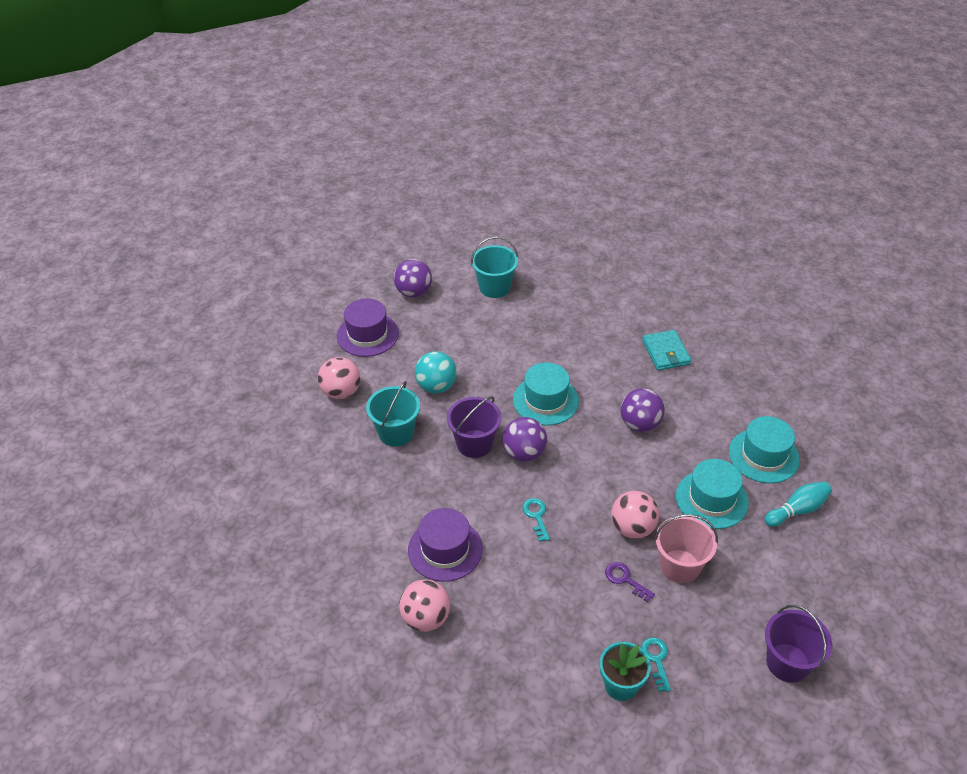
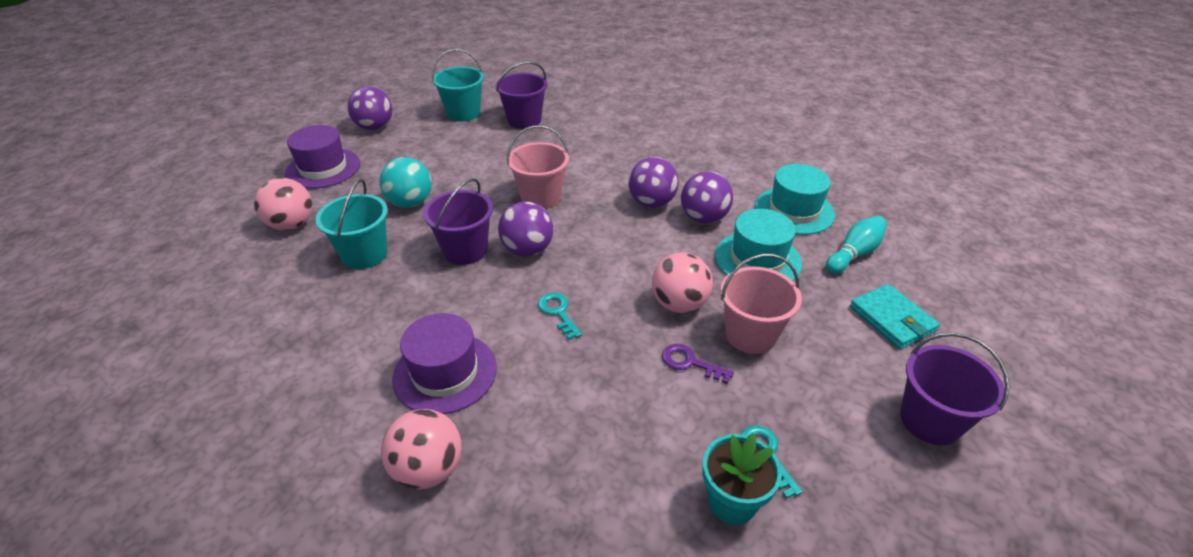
camera: 15 degrees left, 5 degrees down
turquoise hat [513,362,579,426] -> pink bucket [507,125,569,209]
turquoise wallet [642,330,691,370] -> turquoise wallet moved to [850,284,940,349]
none -> purple bucket [495,61,547,129]
none -> purple ball [681,172,733,224]

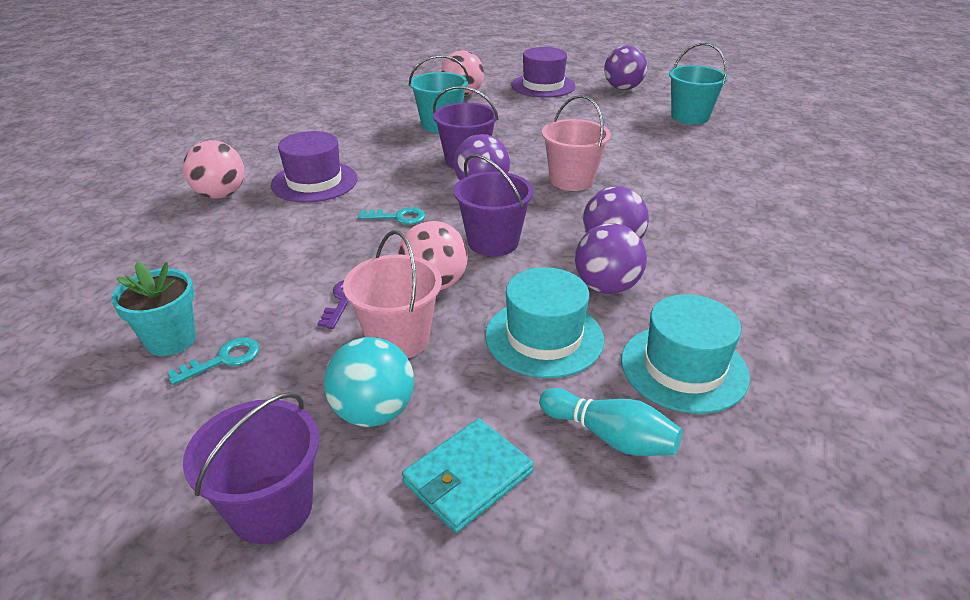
camera: 75 degrees right, 5 degrees down
turquoise ball [379,157,432,208] -> turquoise ball moved to [324,337,414,427]
purple bucket [495,61,547,129] -> purple bucket moved to [454,154,534,256]
turquoise key [538,292,582,340] -> turquoise key turned 45 degrees clockwise [358,207,426,224]

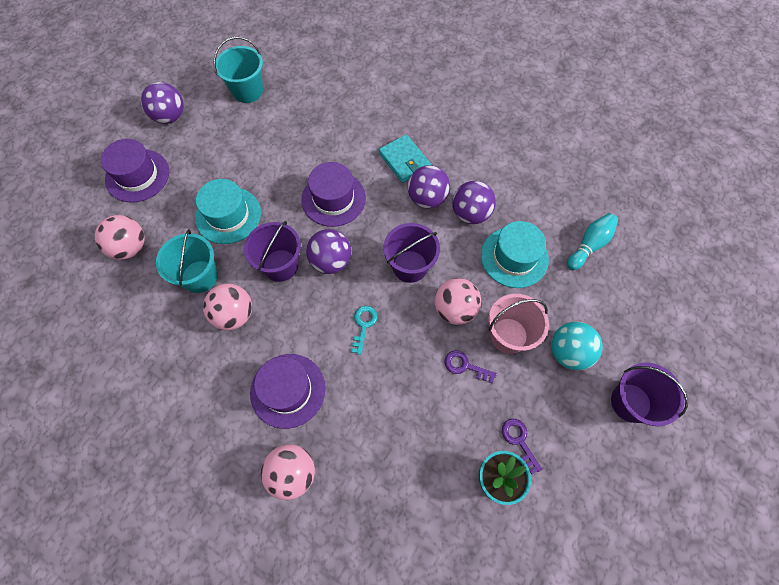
camera: 80 degrees left, 30 degrees up
turquoise key [167,338,259,385] -> purple key [502,419,542,474]
turquoise wallet [402,419,534,533] -> turquoise wallet moved to [379,134,431,183]
pink bucket [542,95,611,191] -> purple hat [301,162,366,227]
turquoise hat [621,294,750,414] -> turquoise hat moved to [195,179,261,244]
none -> pink ball [203,283,252,330]

